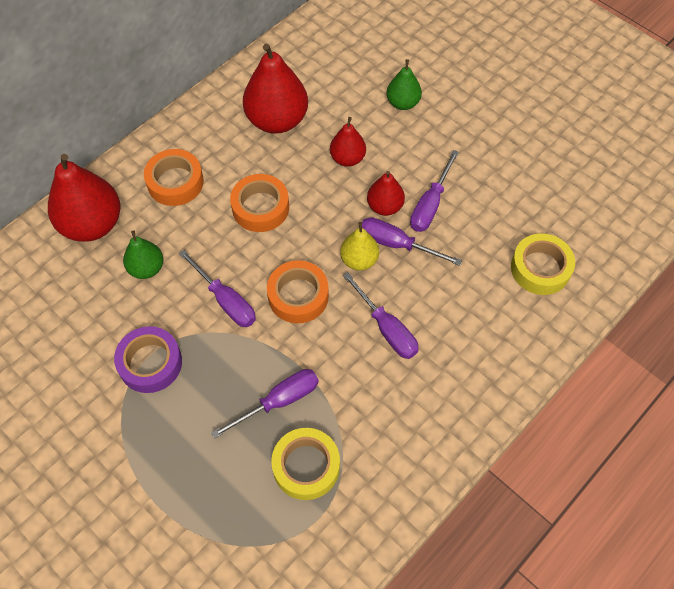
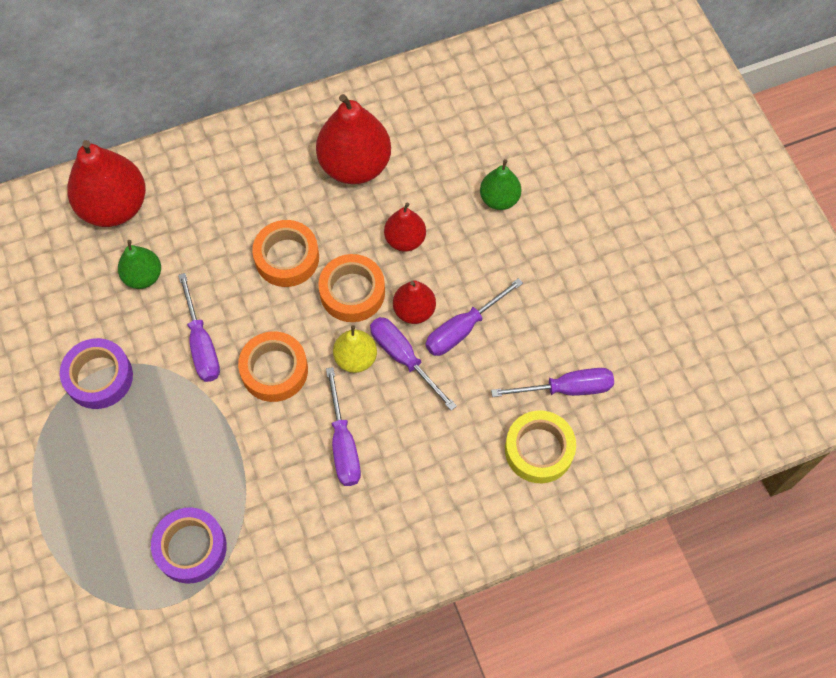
camera: 25 degrees right, 5 degrees up
orange tape [144,149,204,206] -> orange tape moved to [318,254,385,322]
purple screwdriver [211,369,319,439] -> purple screwdriver moved to [491,368,614,397]
yellow tape [271,428,340,500] -> purple tape [151,508,227,584]

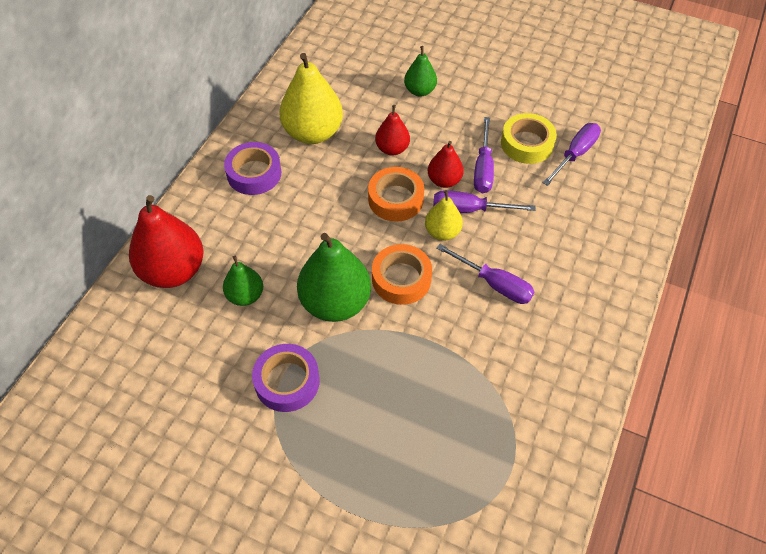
camera: 45 degrees left, 10 degrees down
purple tape [151,508,227,584] -> purple tape moved to [224,142,281,195]
purple screwdriver [178,273,220,382] -> green pear [297,233,371,322]
orange tape [252,220,319,287] -> none
red pear [316,94,391,184] -> yellow pear [279,53,343,144]
yellow tape [505,410,576,483] -> yellow tape moved to [501,113,557,164]

